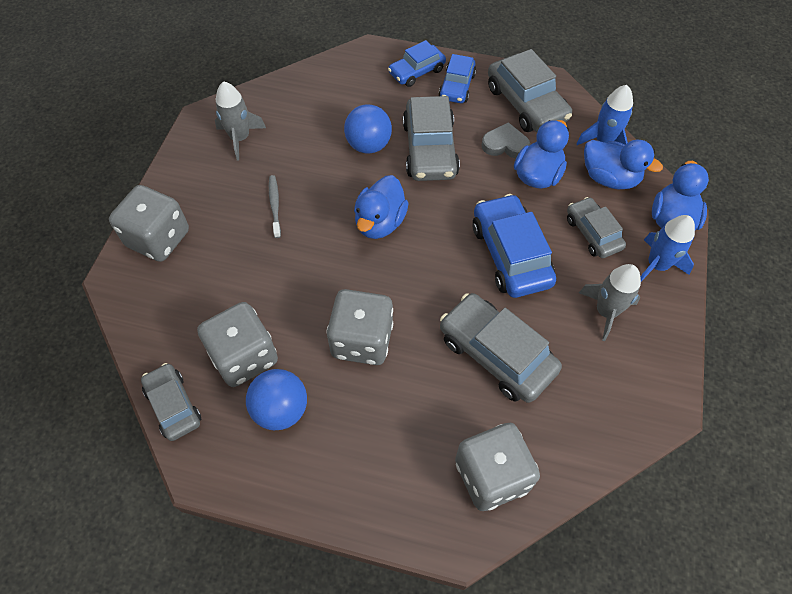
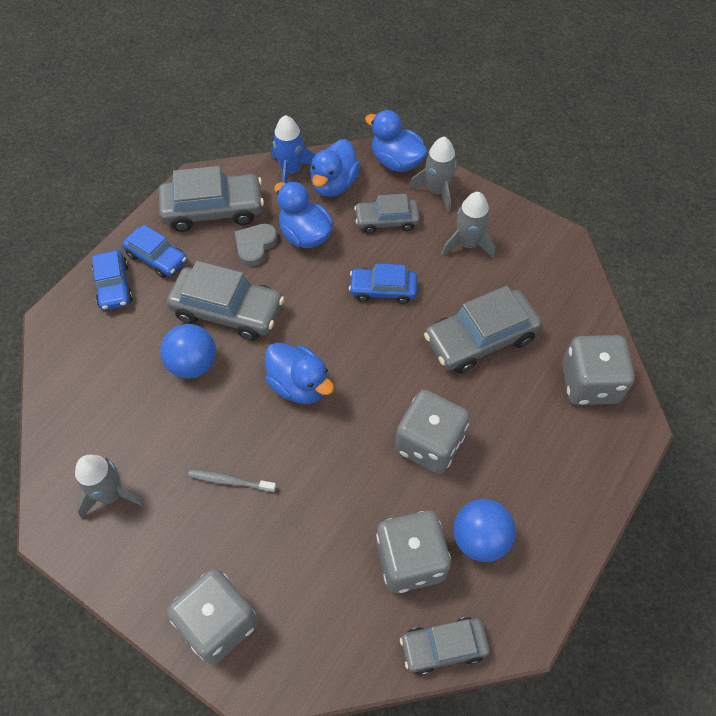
camera: 70 degrees left, 0 degrees up
blue car [473,194,556,298] -> blue car [349,263,417,304], size x0.62
blue duck [584,140,663,189] -> blue duck turned 150 degrees clockwise [310,139,360,197]
blue rocket [640,215,695,281] -> grey rocket [409,137,457,213]

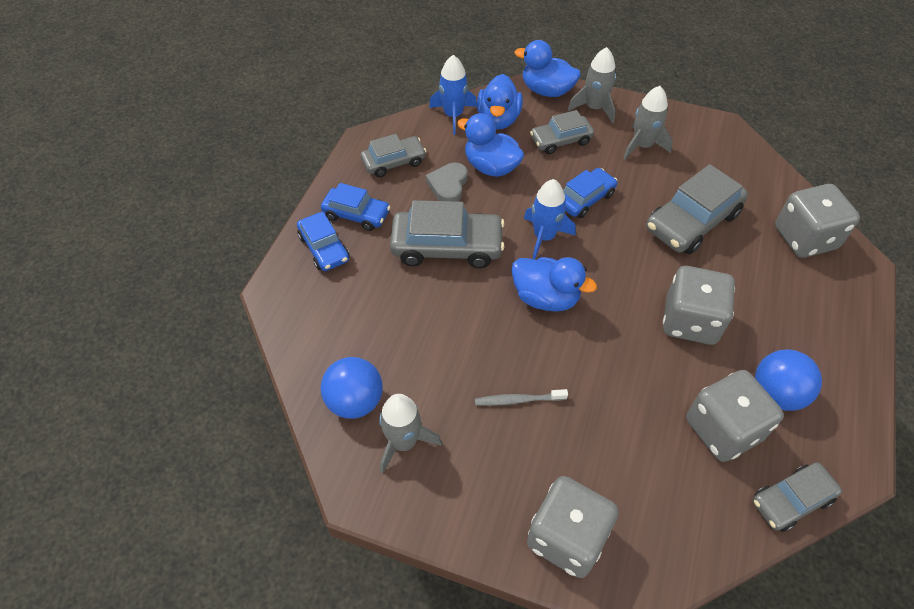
camera: 15 degrees left, 5 degrees down
grey car [159,166,264,232] -> grey car [361,134,427,177], size x0.62
blue ball [160,324,216,378] -> blue ball moved to [321,357,383,419]
blue car [349,263,417,304] -> blue car turned 150 degrees clockwise [563,168,617,218]
none -> blue rocket [524,179,576,260]

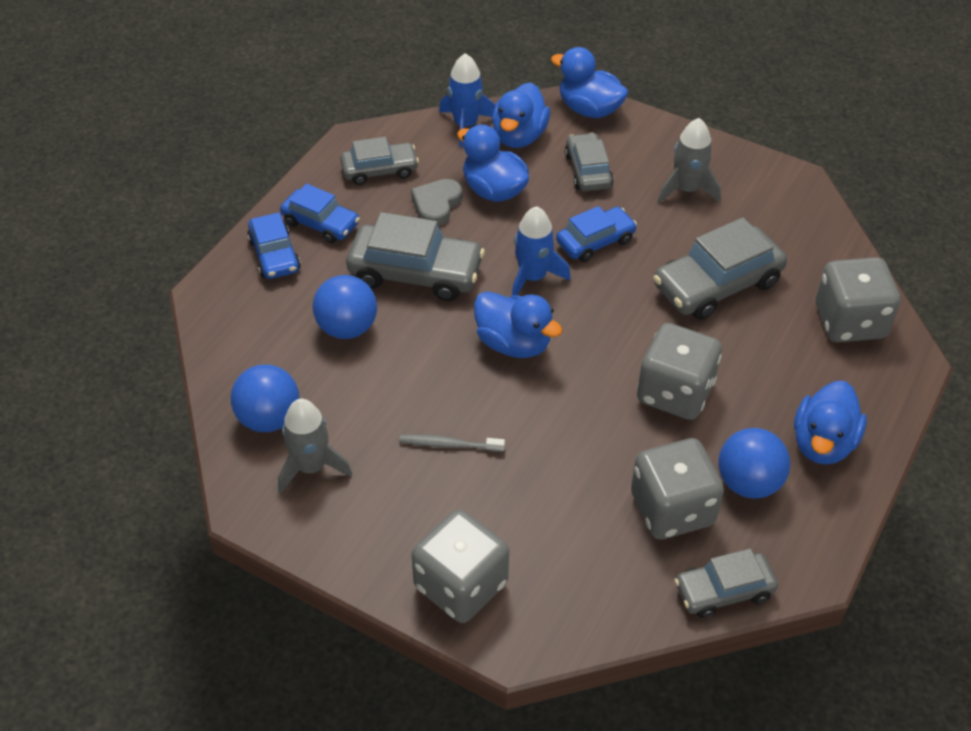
camera: 10 degrees right, 5 degrees down
grey car [530,110,594,154] -> grey car turned 90 degrees clockwise [565,133,614,191]
grey rocket [568,47,616,123] -> none
none -> blue ball [313,275,377,339]
none -> blue duck [794,381,867,465]

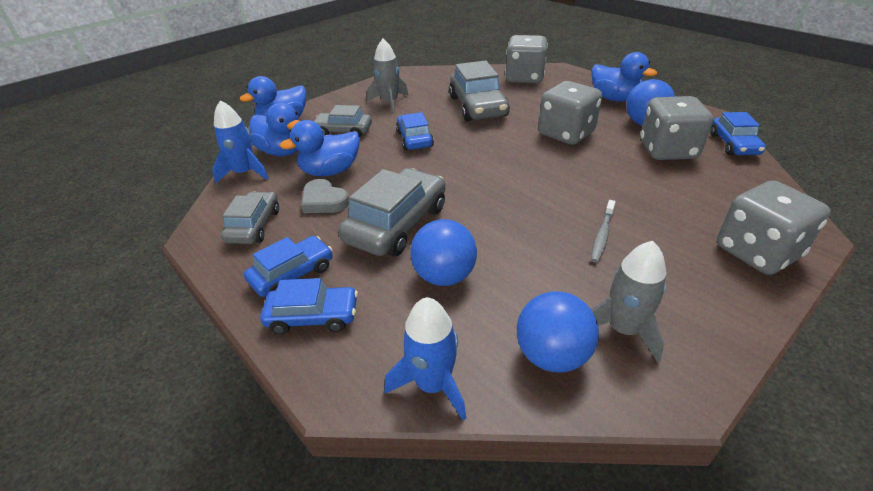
camera: 70 degrees left, 10 degrees down
blue duck [474,291,563,358] -> none
blue rocket [512,206,571,295] -> blue rocket moved to [384,297,466,421]
grey car [674,548,778,618] -> blue car [710,112,766,155]

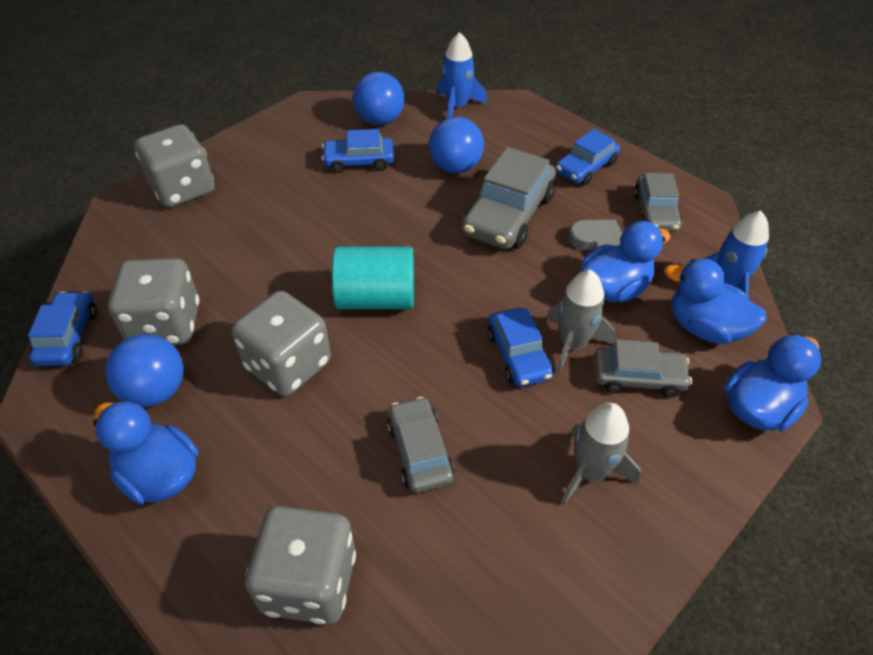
camera: 175 degrees right, 10 degrees up
blue car [260,278,358,335] -> blue car moved to [322,129,394,173]
grey car [449,60,510,122] -> grey car [387,397,455,493], size x0.62
grey toothbrush [591,200,616,263] -> none
grey rocket [591,241,667,362] -> grey rocket moved to [547,270,615,374]
none -> turquoise cylinder [332,246,414,309]

